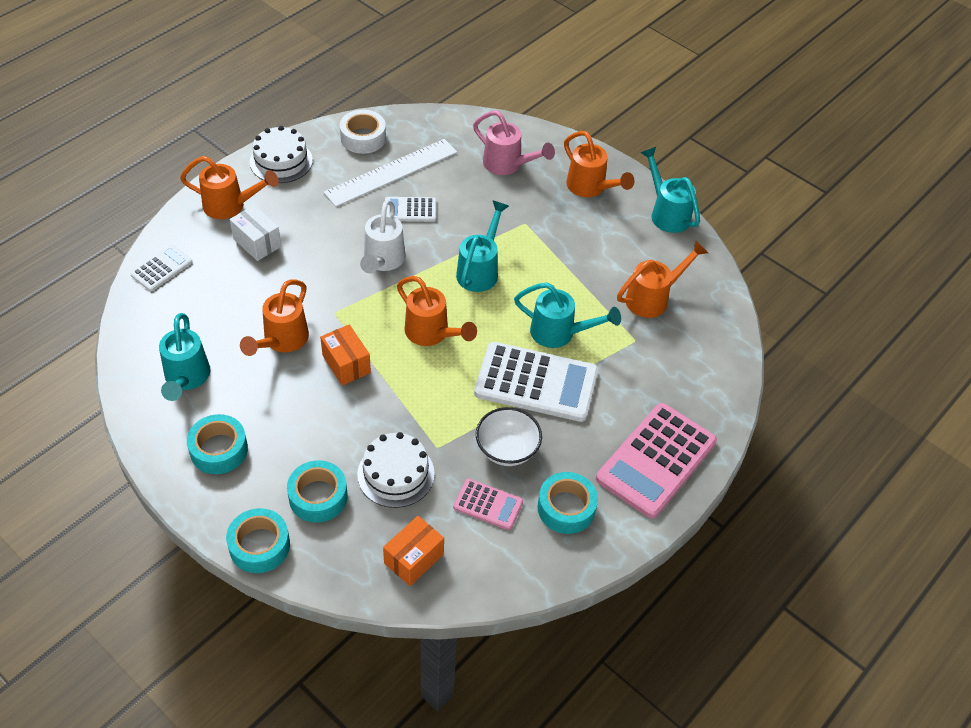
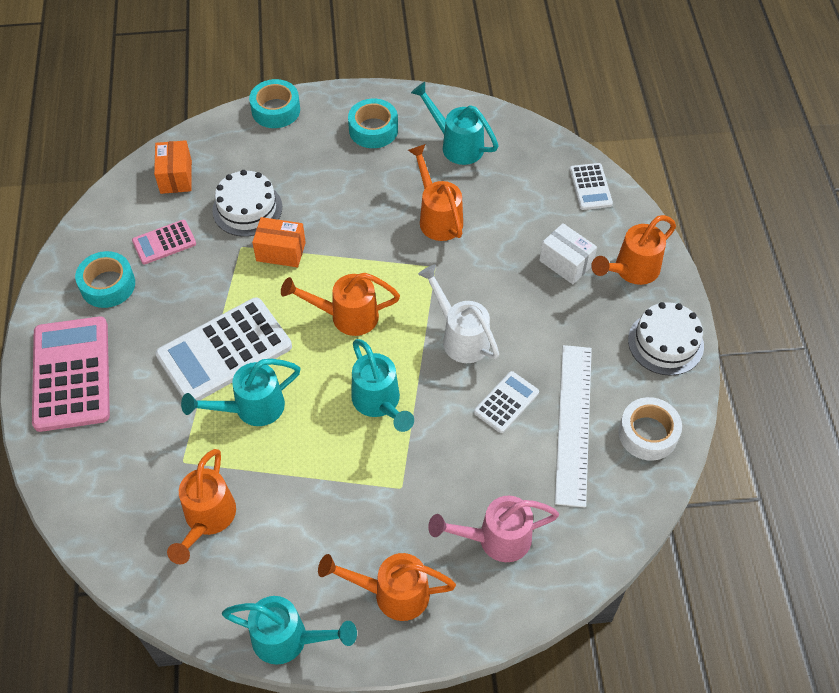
camera: 135 degrees right, 5 degrees up
white box [230,205,281,261] -> white box turned 45 degrees clockwise [539,223,597,284]
turquoise tape [287,460,348,523] -> none
orange box [320,324,371,385] -> orange box moved to [252,217,306,267]
white bowl [476,407,542,466] -> none

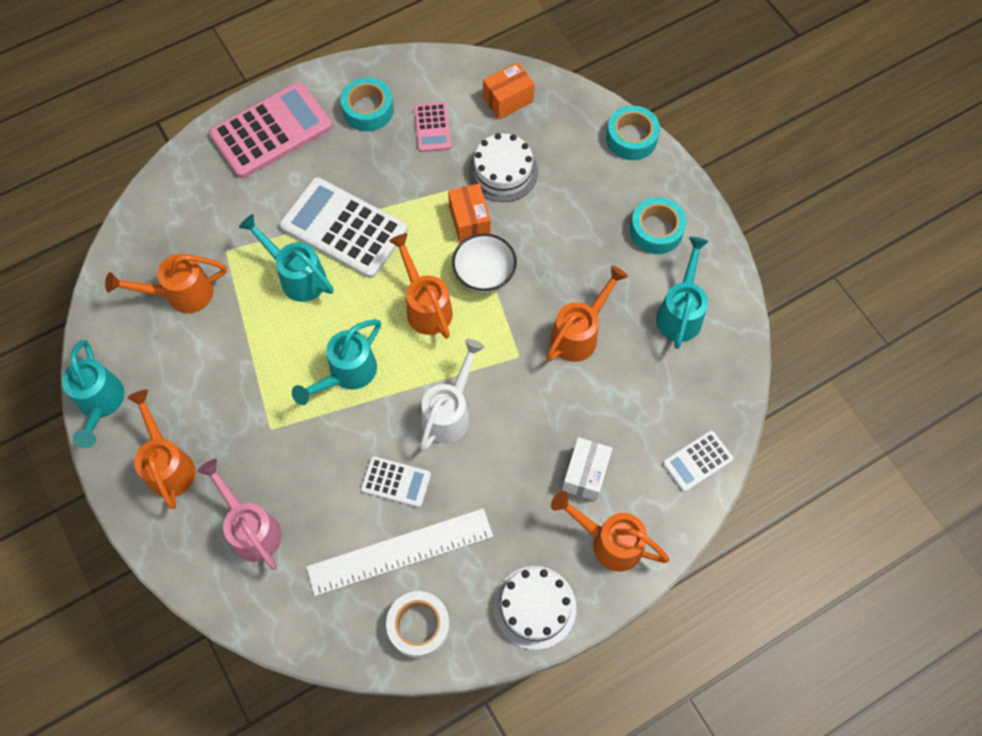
camera: 65 degrees right, 10 degrees up
pink calculator [132,220,196,264] -> pink calculator turned 135 degrees counterclockwise [414,102,451,152]
none -> white bowl [452,233,517,293]

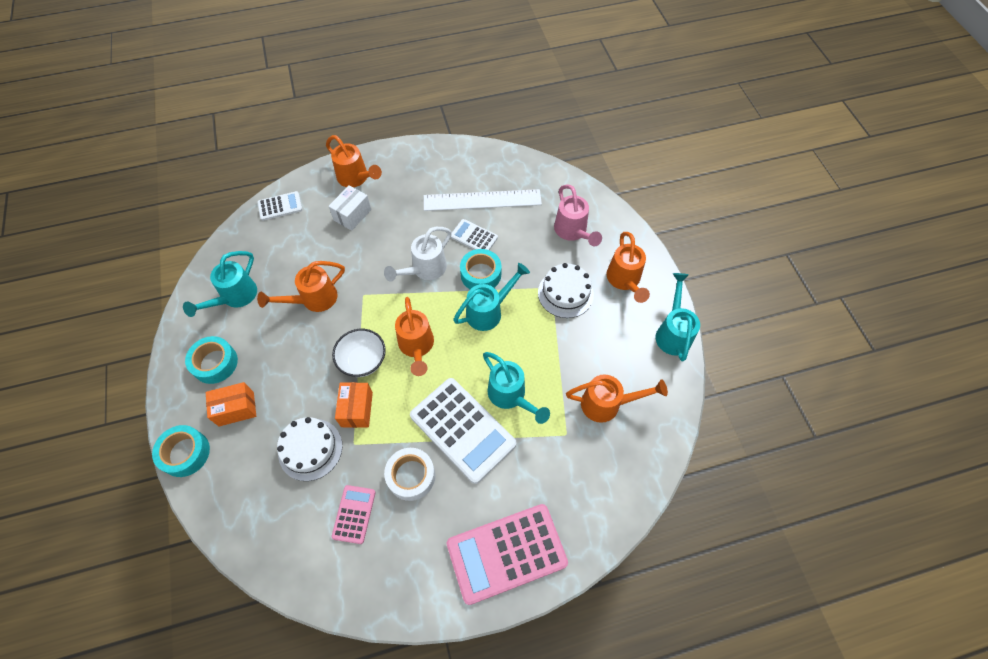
camera: 165 degrees left, 5 degrees down
turquoise tape [341,77,394,131] -> turquoise tape moved to [460,249,502,289]
white tape [386,591,450,658] -> white tape moved to [384,448,435,501]
orange box [483,62,534,119] -> orange box moved to [206,382,256,426]
white cake [494,566,576,650] -> white cake moved to [538,263,594,318]

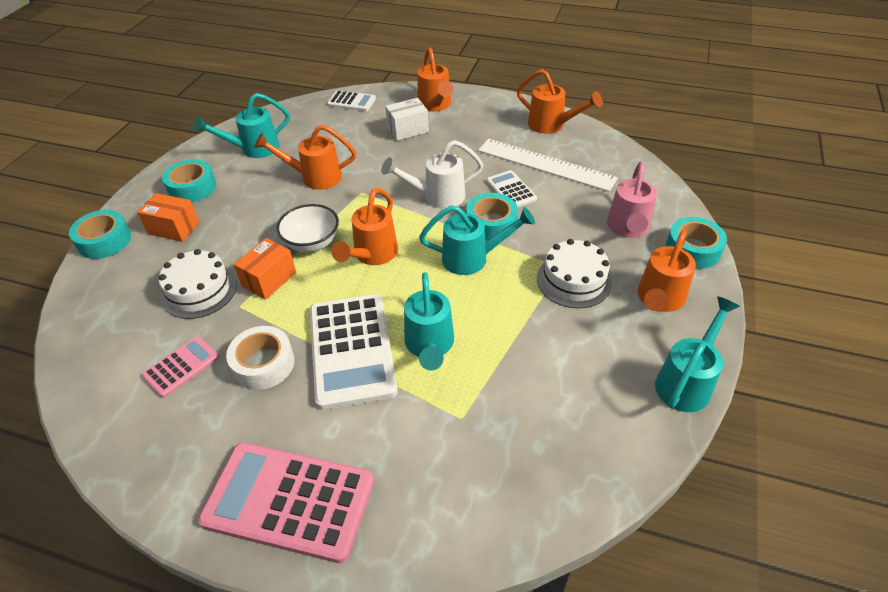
camera: 35 degrees right, 15 degrees down
orange watering can [566,374,668,423] -> orange watering can moved to [517,69,603,134]
none -> turquoise tape [666,217,727,269]

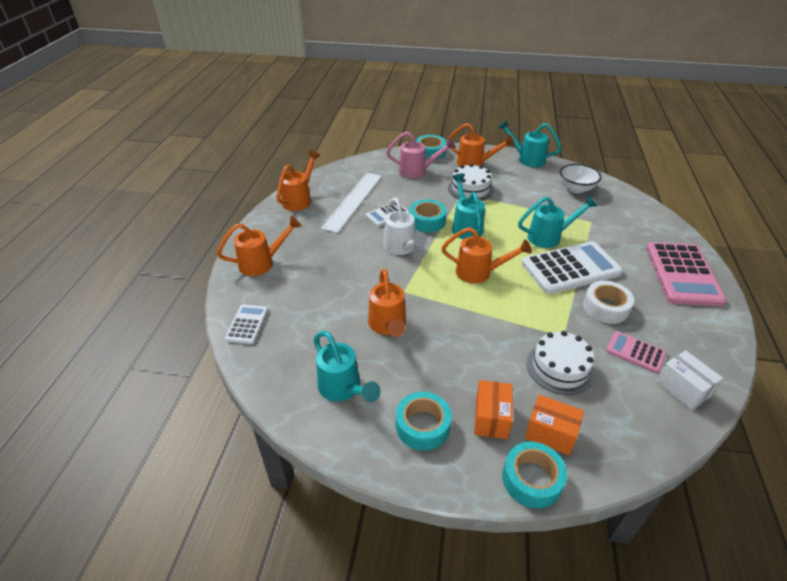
camera: 100 degrees left, 5 degrees down
orange box [234,238,296,300] -> orange box moved to [525,395,584,455]
white bowl [276,204,339,252] -> white bowl moved to [560,164,601,193]
white box [385,98,429,141] -> white box moved to [656,350,723,410]

